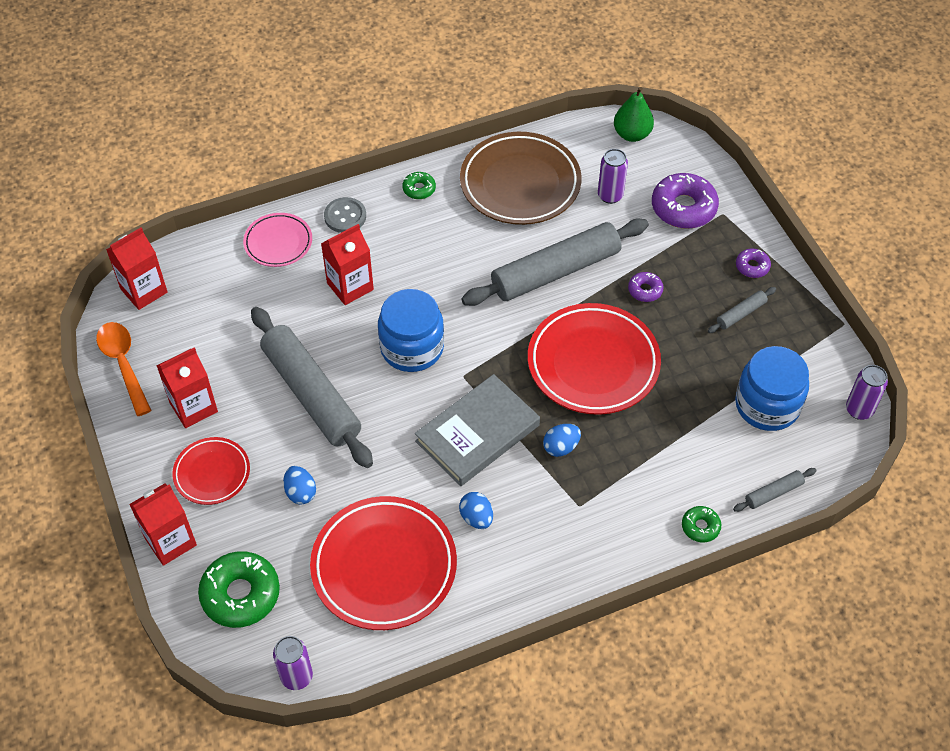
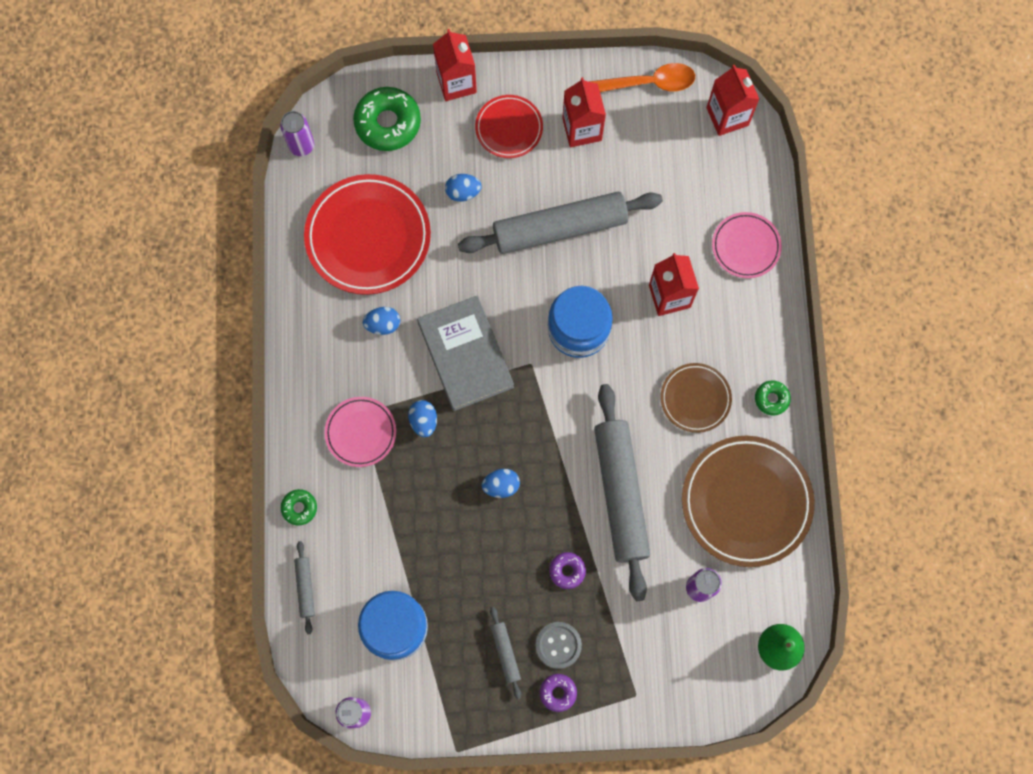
camera: 110 degrees right, 20 degrees up
grey button [324,197,366,233] -> grey button moved to [535,622,582,669]
red plate [528,303,661,415] -> blue egg [482,469,520,498]
purple donut [652,173,719,229] -> none
none -> pink plate [325,397,396,467]
none -> brown plate [661,363,732,433]

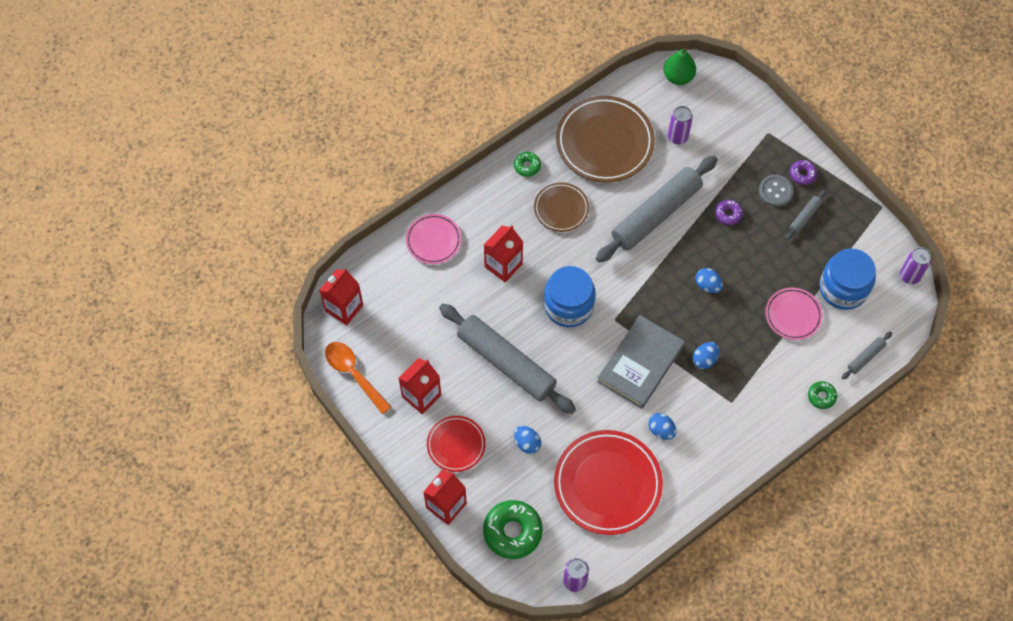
camera: 125 degrees left, 10 degrees down
pink plate [325,397,396,467] -> pink plate moved to [765,288,823,340]

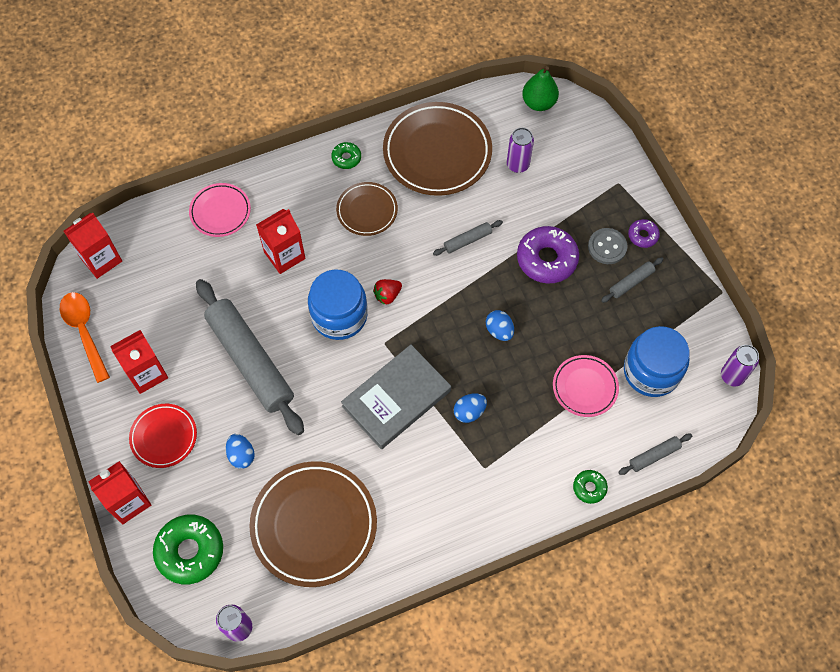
camera: 15 degrees right, 0 degrees up
red plate [554,430,663,535] -> brown plate [249,461,377,587]
grey rolling pin [596,156,718,263] -> grey rolling pin [433,220,503,256], size x0.42
blue egg [648,413,676,440] -> none
purple donut [715,200,743,225] -> purple donut [517,226,579,284], size x1.98
none -> red strawberry [373,279,402,305]

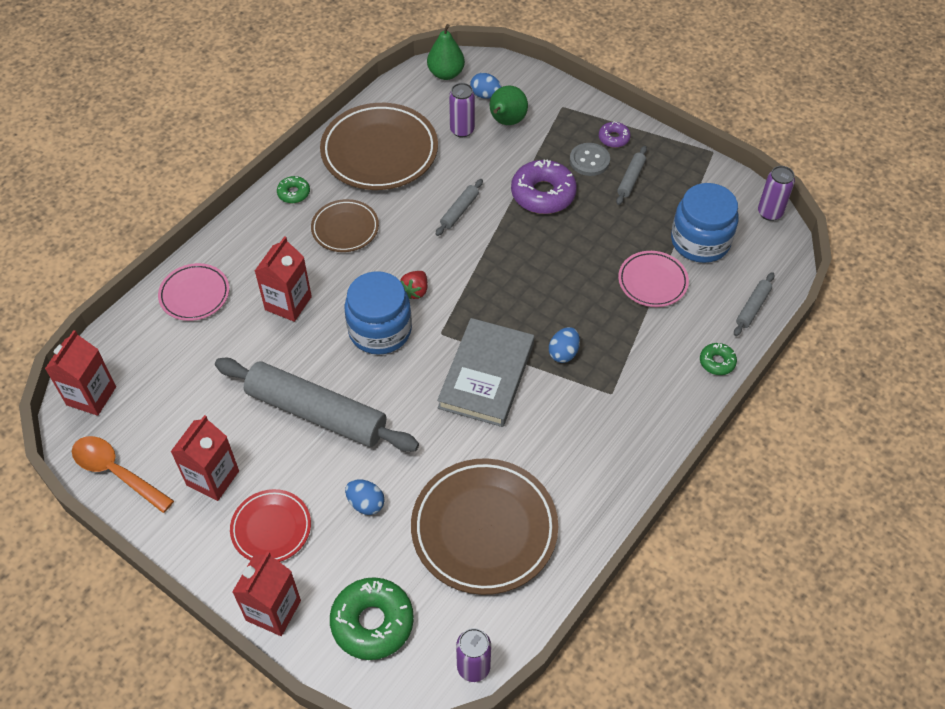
camera: 30 degrees left, 10 degrees down
blue egg [486,310,514,341] -> blue egg moved to [470,73,502,99]
none -> green pear [490,86,528,125]

